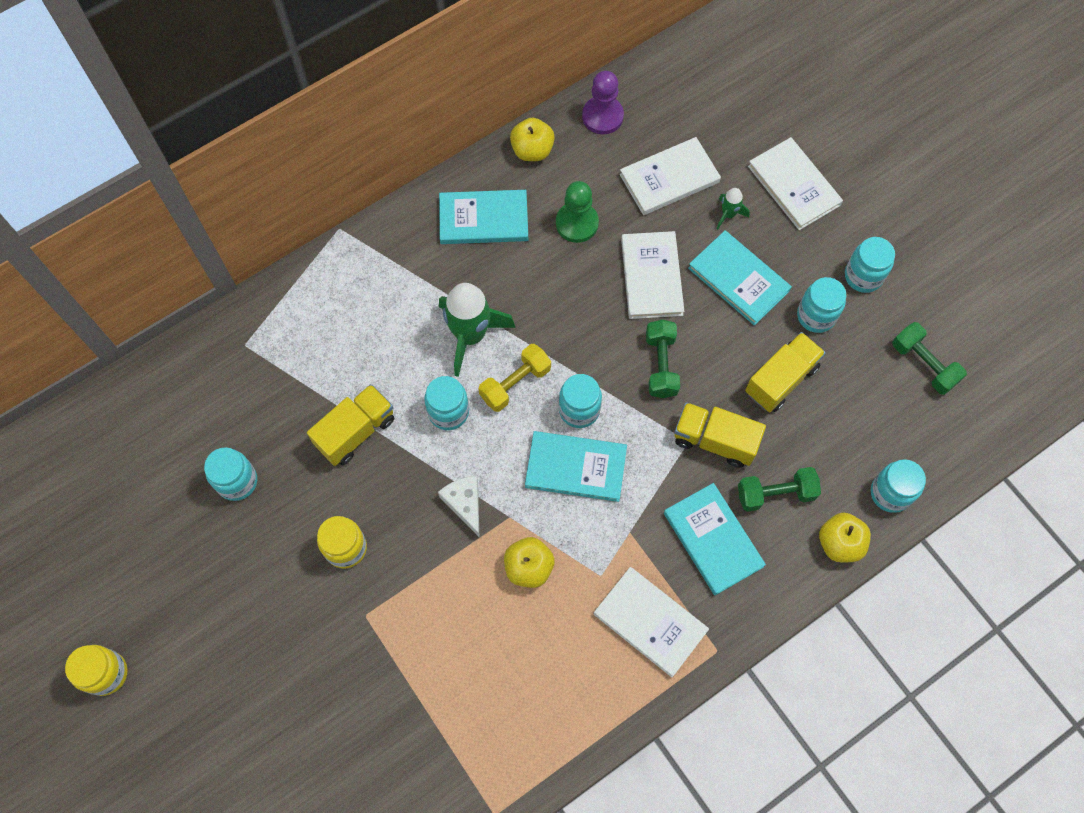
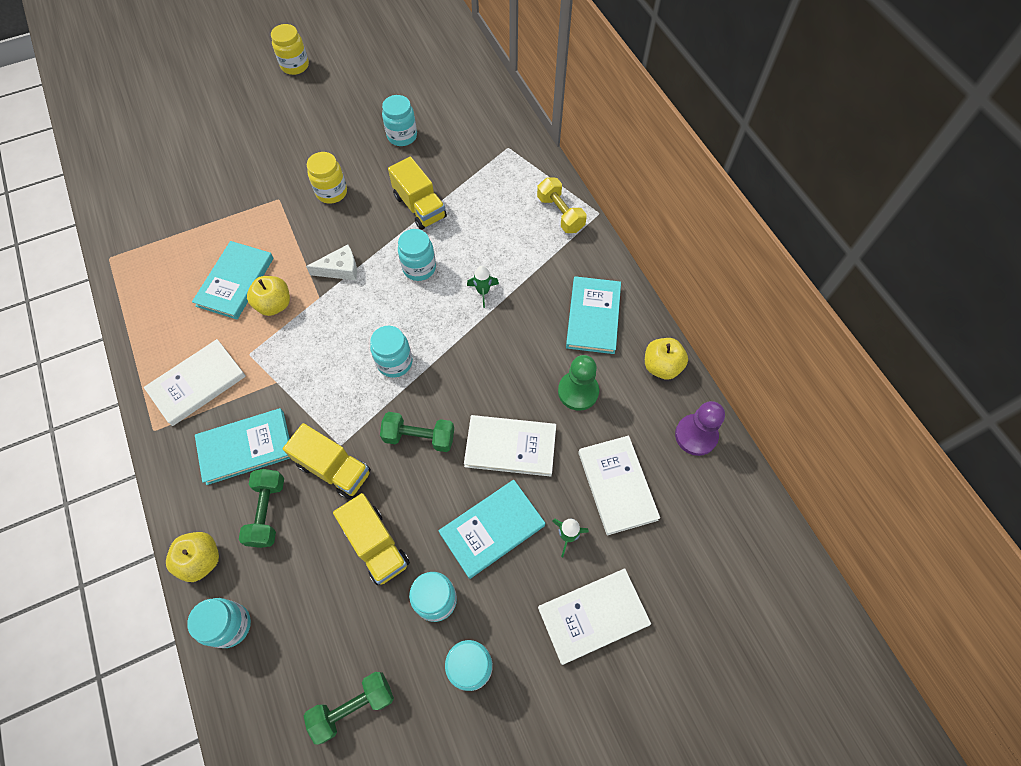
camera: 100 degrees right, 5 degrees down
green rocket [439,283,516,377] -> green rocket [467,266,499,308], size x0.47
yellow dumbbell [478,344,551,412] -> yellow dumbbell moved to [537,178,587,233]
turquoise book [525,431,627,502] -> turquoise book moved to [192,241,274,319]
yellow truck [674,402,766,468] -> yellow truck turned 90 degrees clockwise [283,423,371,499]

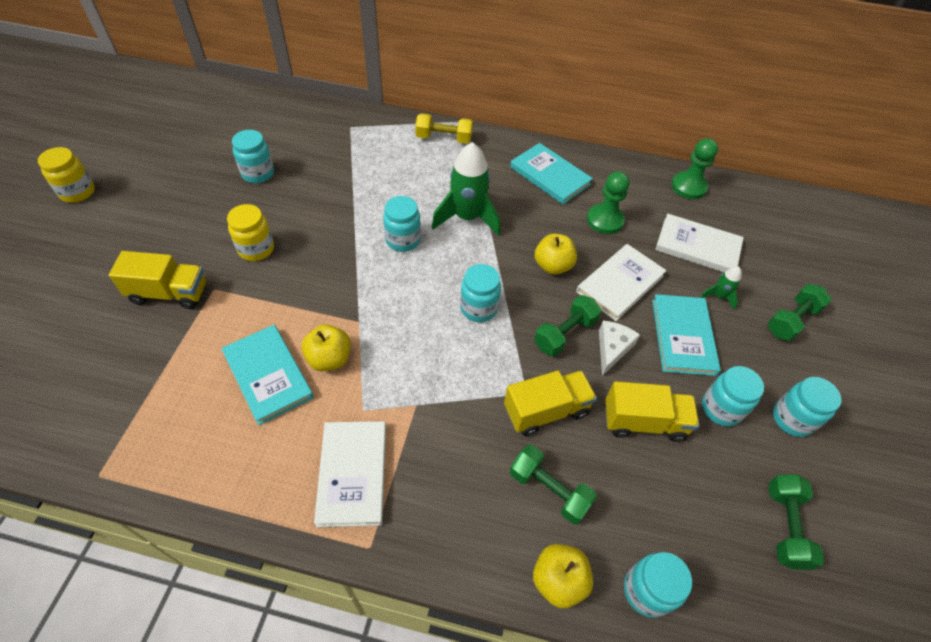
camera: 55 degrees left, 10 degrees down
turquoise book [195,408,290,485] -> none
white cheese [306,244,357,280] -> white cheese moved to [599,320,640,376]
yellow truck [388,157,447,230] -> yellow truck moved to [109,251,206,309]
green rocket [467,266,499,308] -> green rocket [432,142,500,236], size x2.13
white book [538,568,651,665] -> green dumbbell [768,284,832,341]
yellow apple [645,338,688,380] -> yellow apple moved to [535,233,577,275]
purple pawn [675,401,725,456] -> green pawn [671,138,718,199]

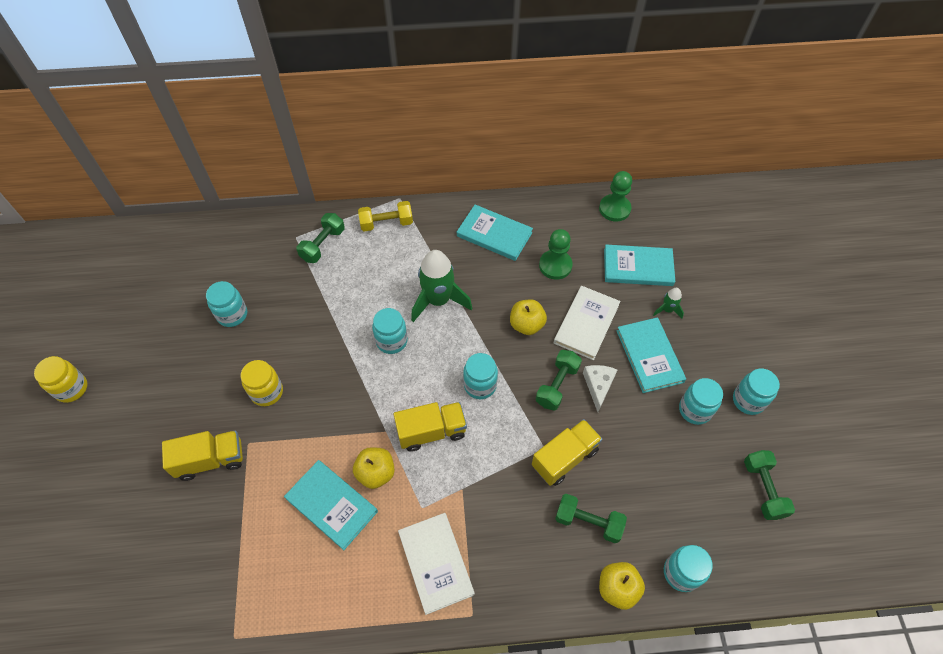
camera: 15 degrees left, 5 degrees up
yellow truck [605,381,699,442] -> yellow truck moved to [393,402,467,452]
white book [655,214,744,272] -> turquoise book [604,245,675,286]
green dumbbell [768,284,832,341] -> green dumbbell moved to [296,213,345,263]

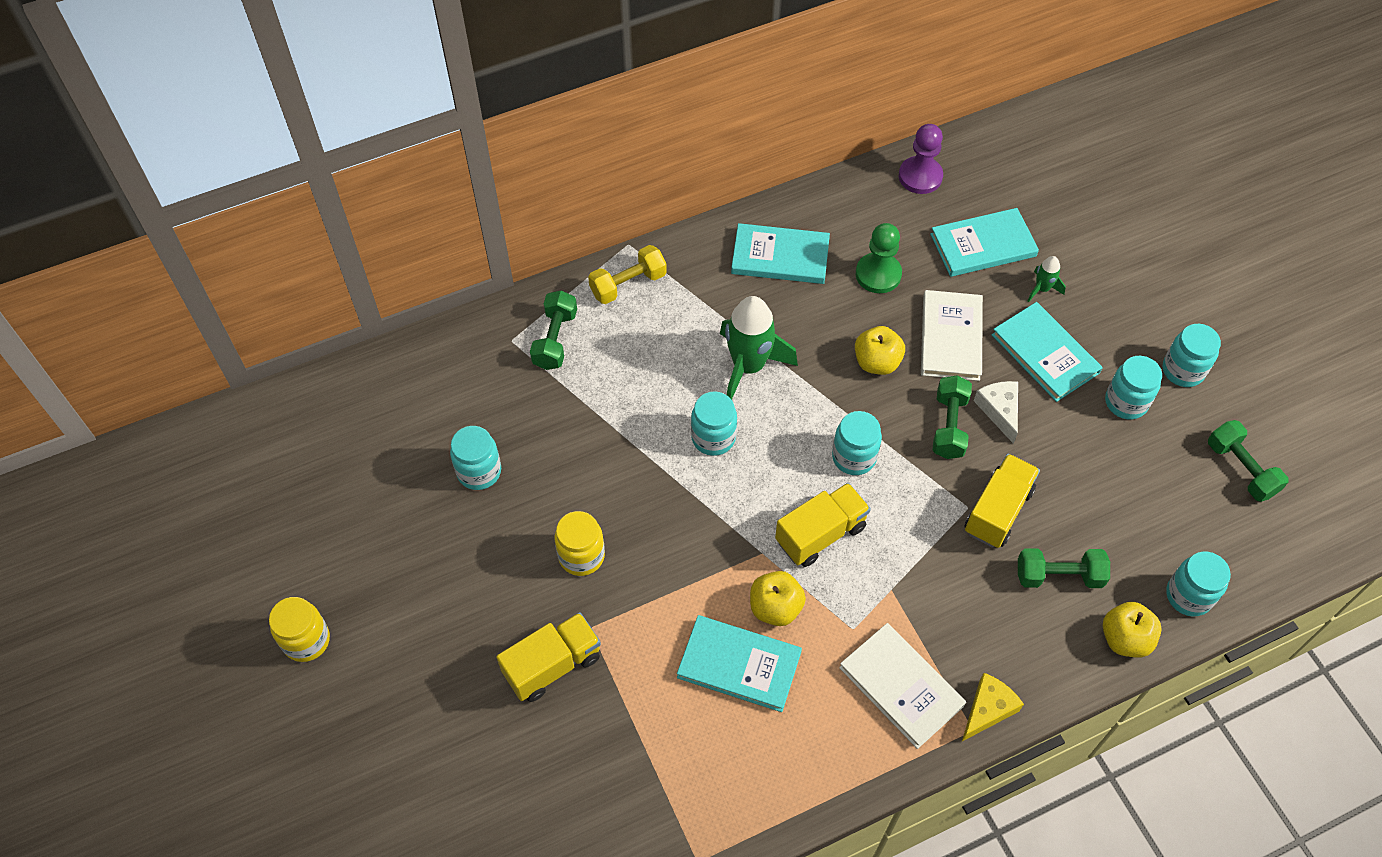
camera: 20 degrees left, 0 degrees up
green pawn [599,171,632,222] -> purple pawn [899,124,943,194]
none -> yellow cheese [962,673,1024,741]

